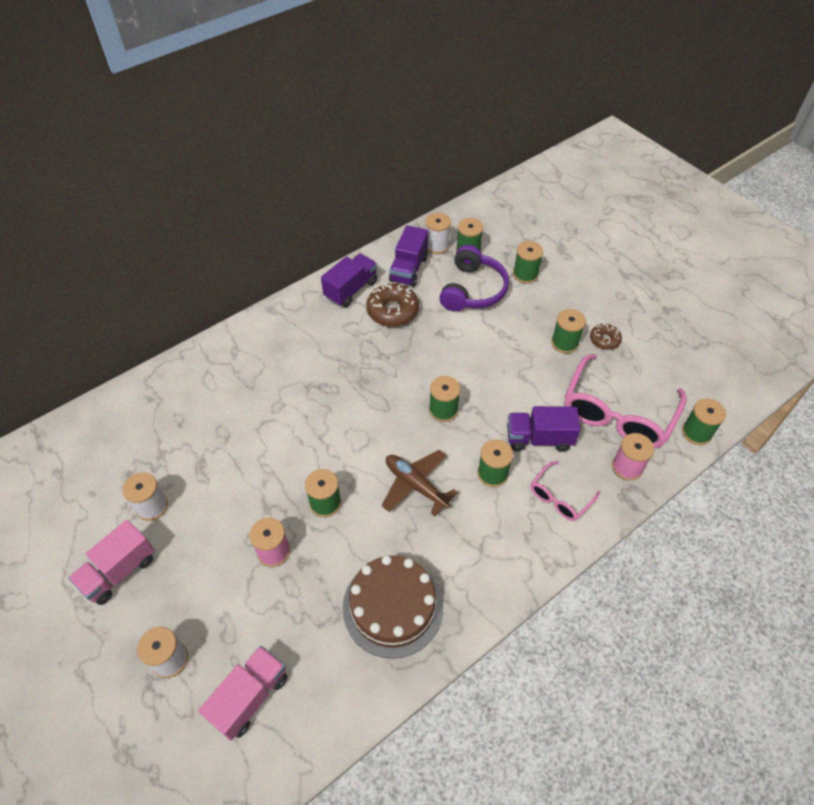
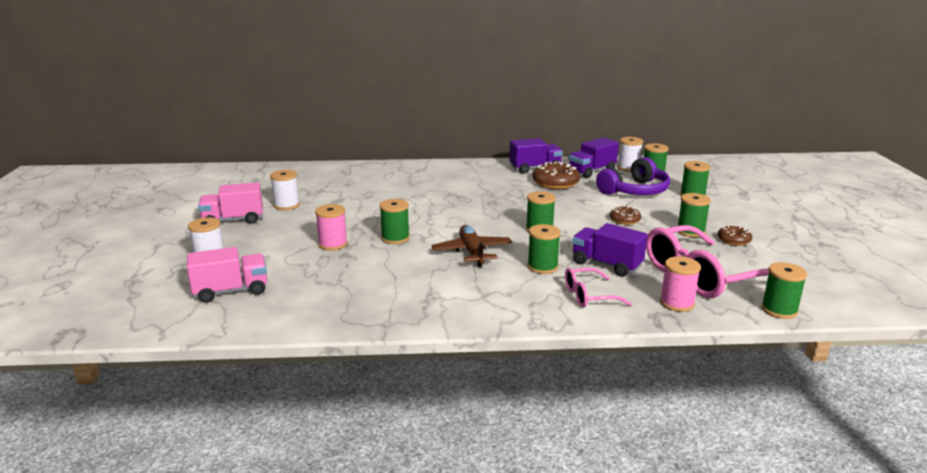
camera: 35 degrees right, 30 degrees down
brown cake [343,555,443,659] -> none
none -> brown donut [610,206,641,225]

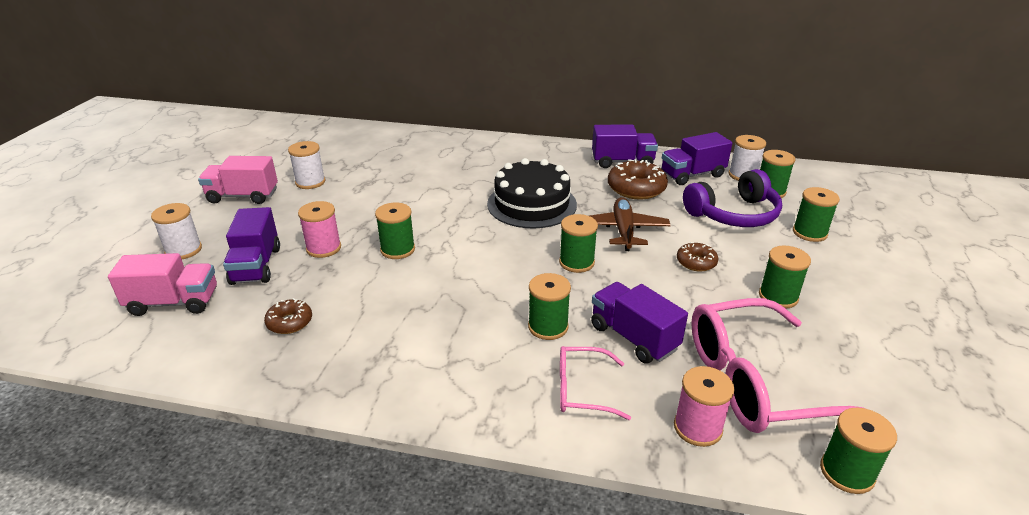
camera: 15 degrees right, 10 degrees up
brown plane [432,225,512,267] -> brown plane moved to [590,197,671,251]
brown donut [718,225,752,246] -> brown donut moved to [264,298,312,334]
none -> purple truck [223,207,280,285]
none -> black cake [487,158,577,228]

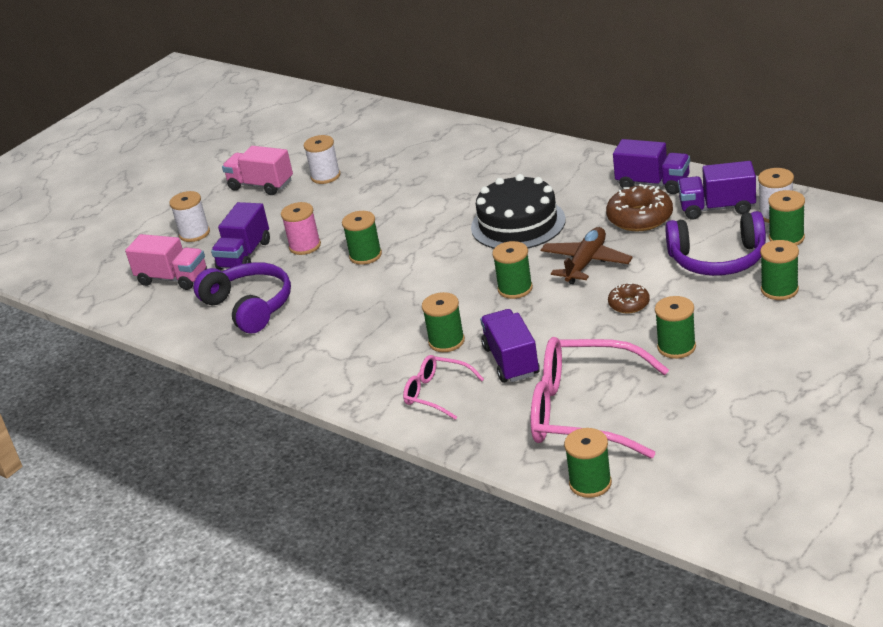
camera: 30 degrees right, 0 degrees up
brown donut [264,298,312,334] -> purple headphones [193,262,291,333]
pink spool [674,366,735,447] -> none

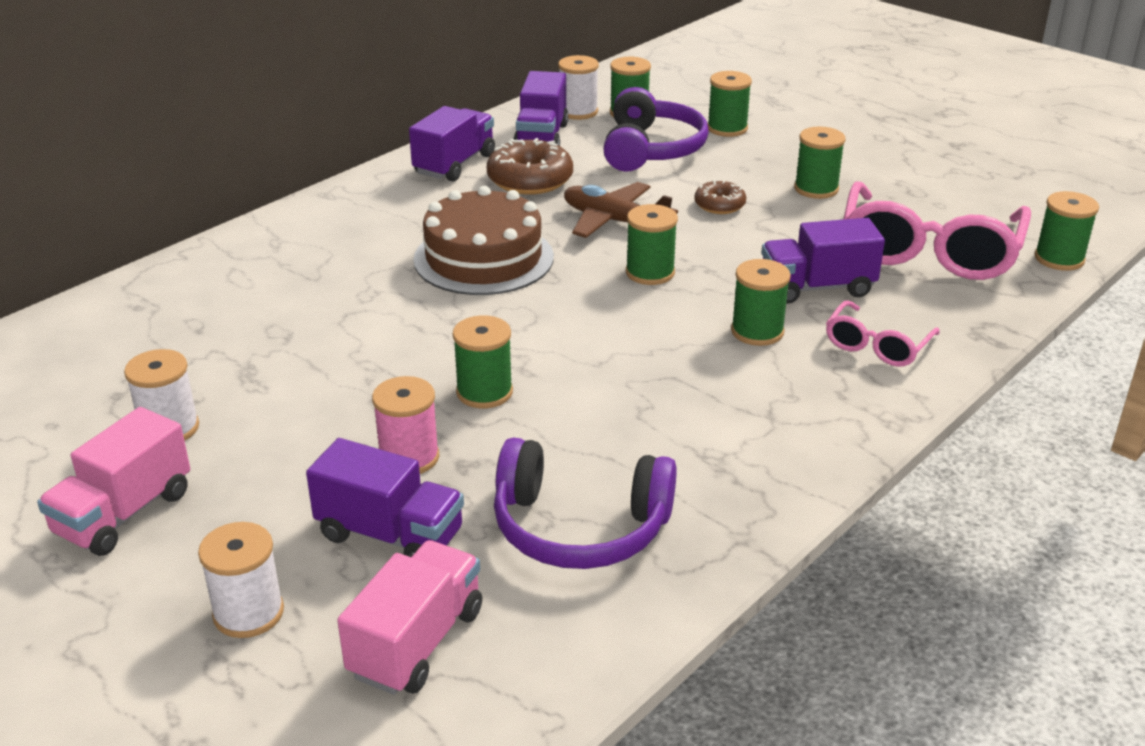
camera: 90 degrees left, 0 degrees up
purple headphones [193,262,291,333] -> purple headphones turned 135 degrees counterclockwise [494,438,677,569]
black cake [471,174,566,249] -> brown cake [413,186,554,295]

